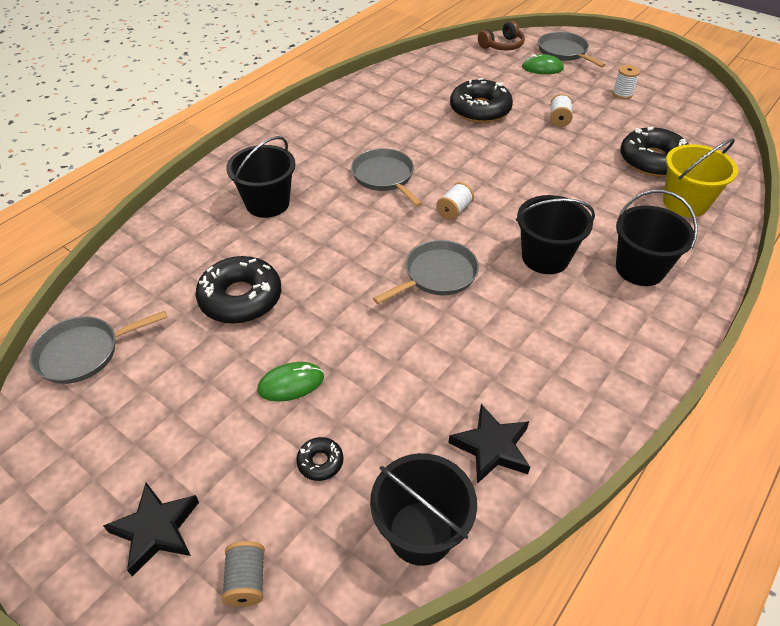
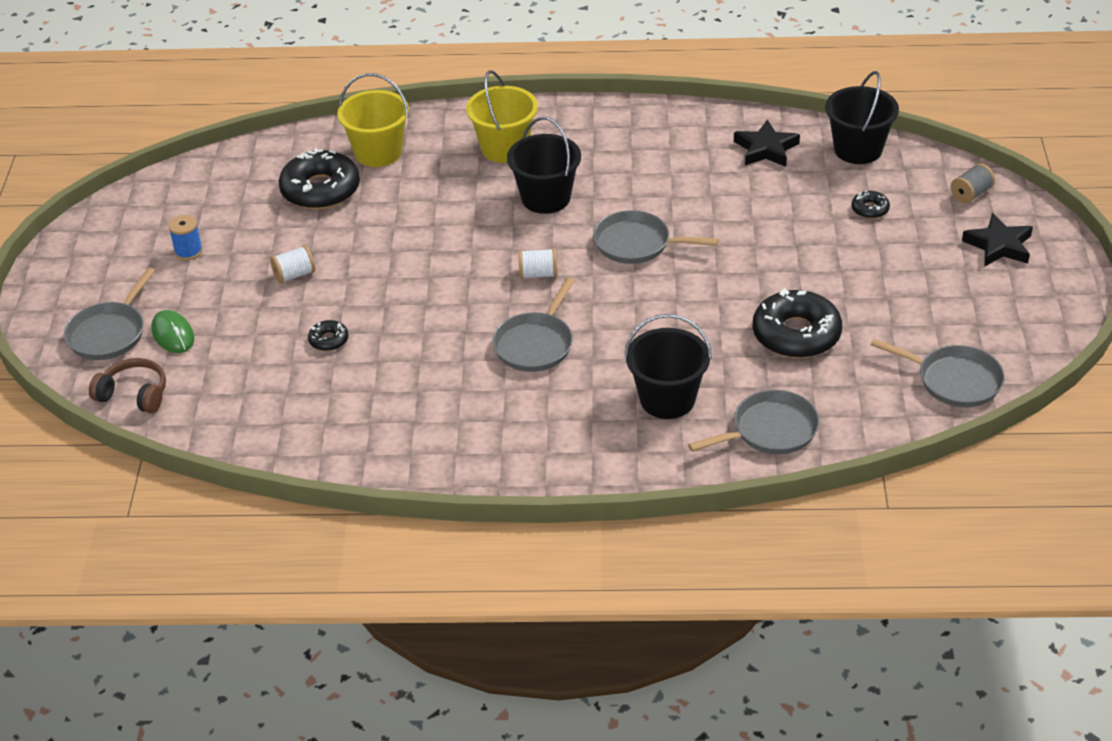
camera: 125 degrees left, 5 degrees down
green mouse [257,362,324,402] -> none
black donut [450,78,513,123] -> black donut [308,320,348,351], size x0.46
white spool [612,65,640,99] -> blue spool [168,215,203,260]
black bucket [616,190,698,286] -> yellow bucket [466,70,538,163]
none -> grey pan [688,390,819,454]

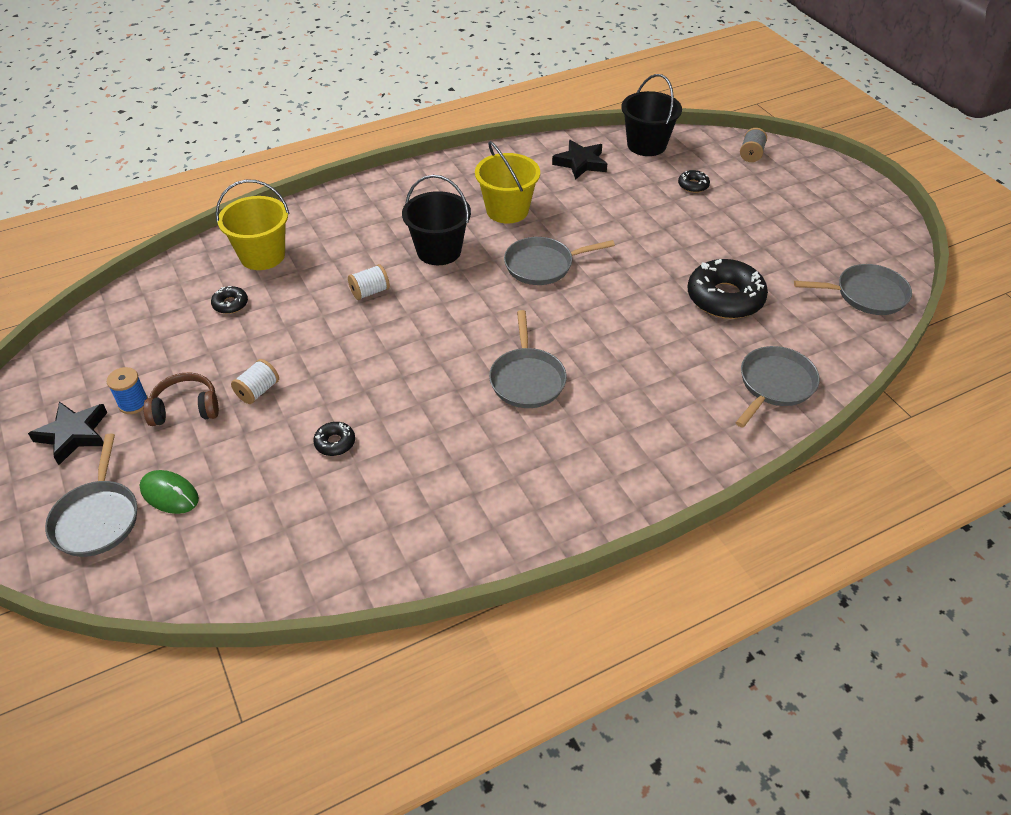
camera: 30 degrees left, 5 degrees up
brown headphones [89,358,166,413] -> brown headphones moved to [143,373,219,426]
black donut [279,148,360,209] -> black donut [211,286,248,314], size x0.46
yellow bucket [466,70,538,163] -> yellow bucket moved to [475,141,540,224]
white spool [518,248,557,279] -> white spool moved to [348,264,390,300]
black bucket [624,314,712,419] -> none
black star [962,213,1033,266] -> black star moved to [28,402,108,465]

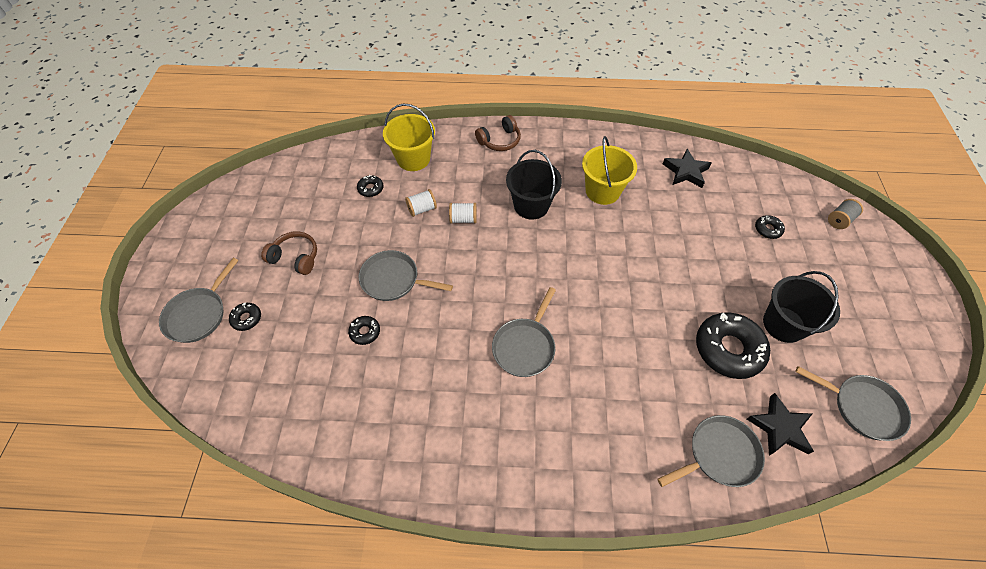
camera: 30 degrees right, 10 degrees up
black star [28,402,108,465] -> black star moved to [747,393,814,455]
blue spool [107,367,148,414] -> none
green mouse [140,470,199,514] -> black donut [229,303,261,331]
white spool [231,359,279,404] -> white spool moved to [405,189,437,217]
grey pan [504,237,615,285] -> grey pan moved to [359,250,453,301]
black bucket [621,74,682,156] -> black bucket moved to [763,271,840,343]
none -> brown headphones [475,115,521,151]

